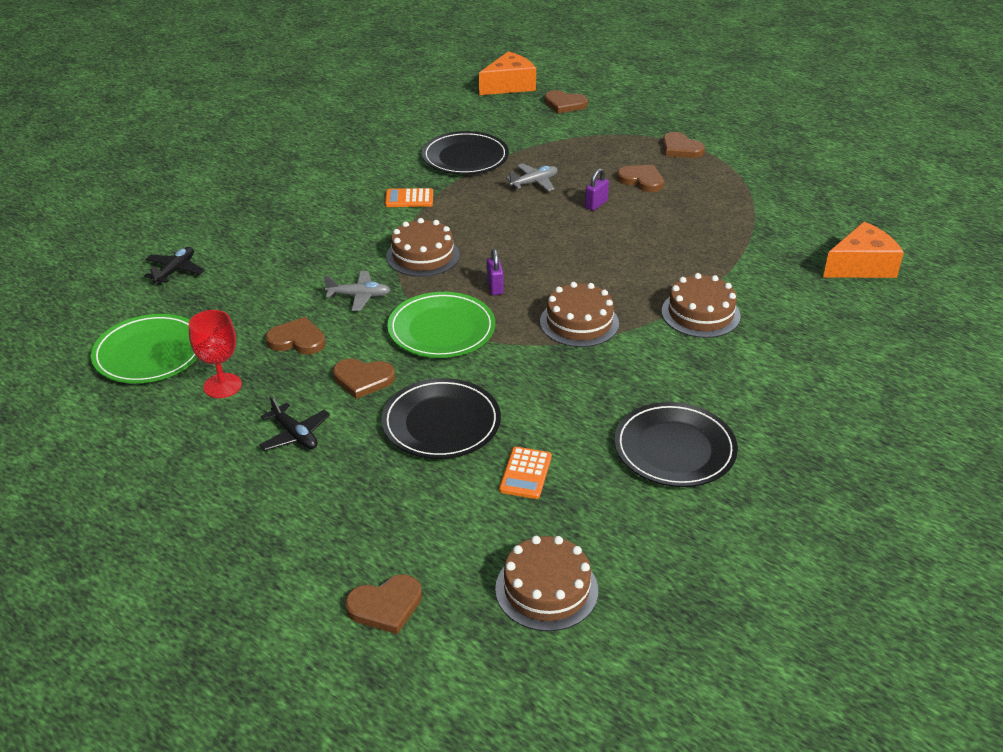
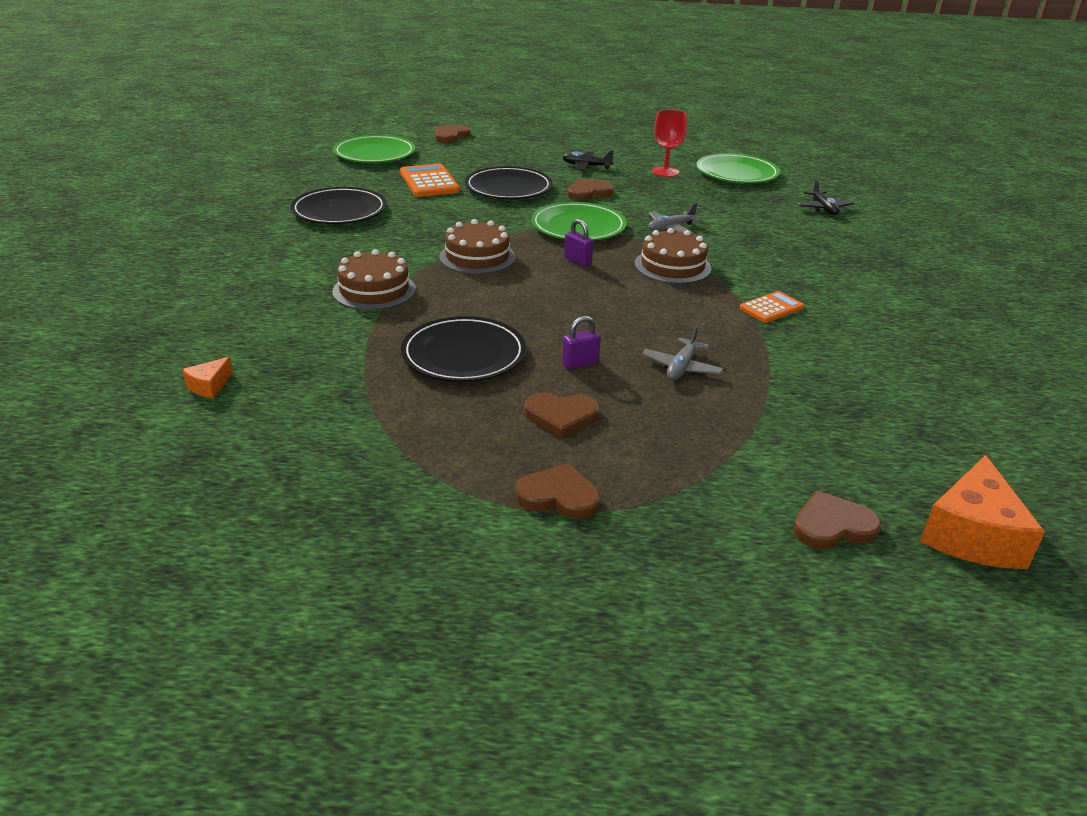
camera: 145 degrees right, 5 degrees down
brown heart [265,317,326,354] -> none
black plate [422,131,509,175] -> black plate moved to [401,316,526,382]
brown cake [495,536,598,631] -> green plate [333,135,415,163]
orange calculator [499,447,552,499] -> orange calculator [400,164,460,197], size x1.58
purple padlock [585,169,609,211] -> purple padlock turned 60 degrees clockwise [562,316,601,370]
orange cheese [823,222,904,278] -> orange cheese [182,357,233,398], size x0.48

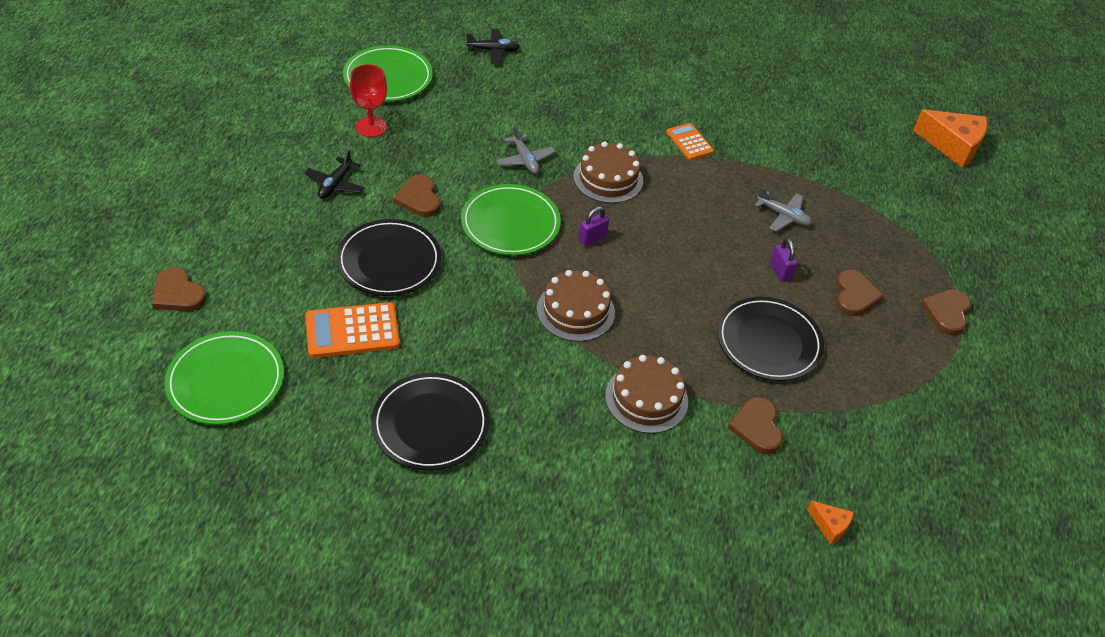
camera: 85 degrees left, 15 degrees up
brown heart [793,491,882,549] -> brown heart moved to [728,397,783,454]

